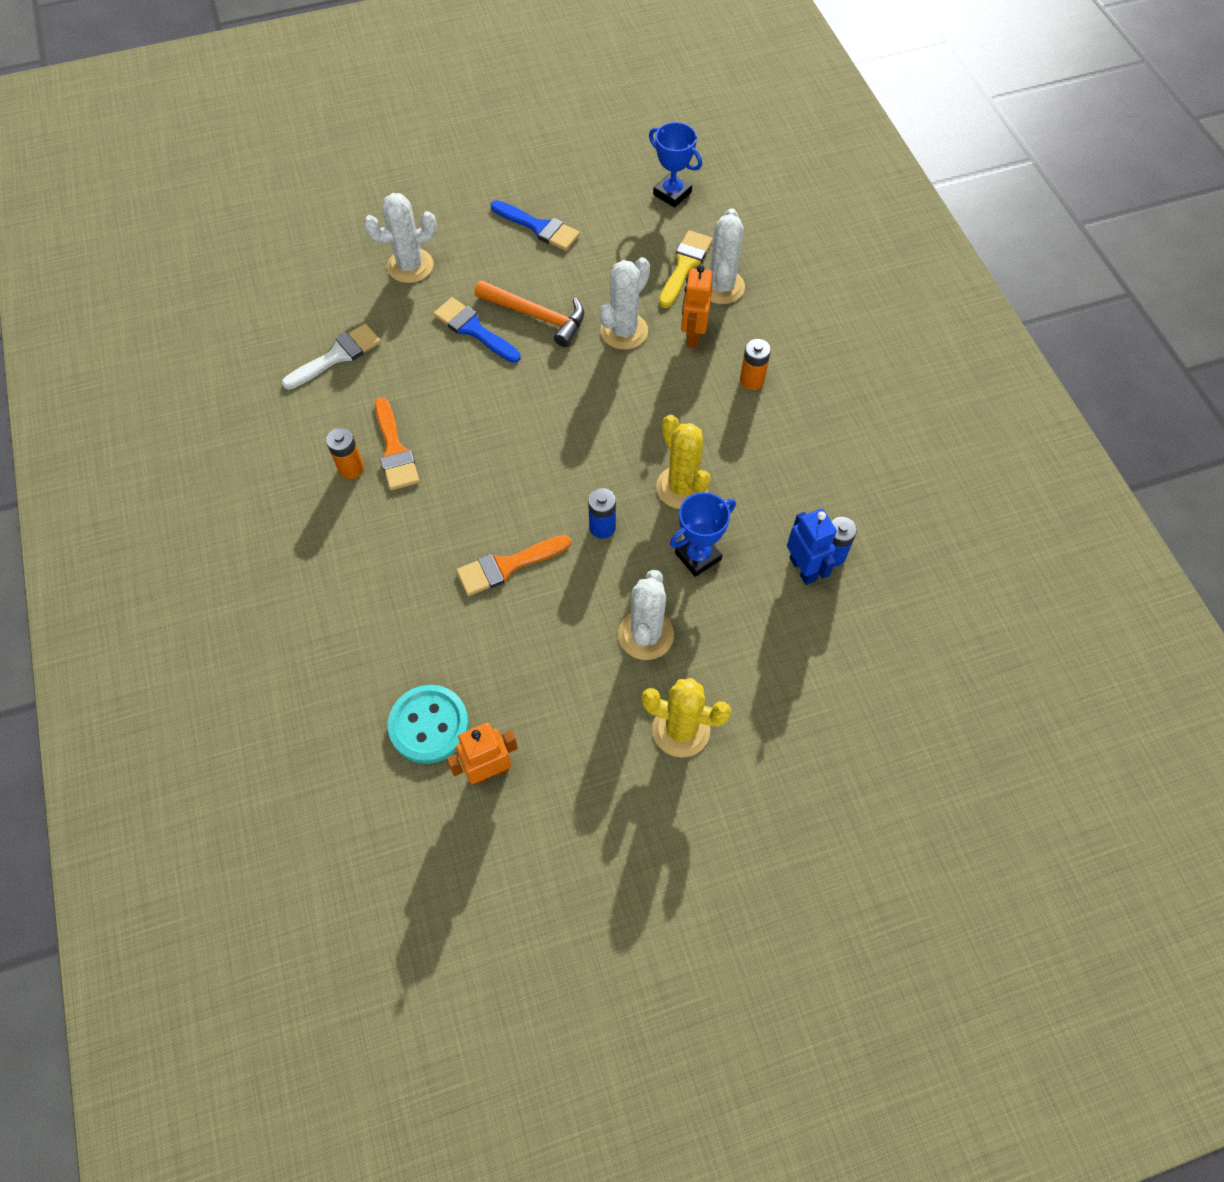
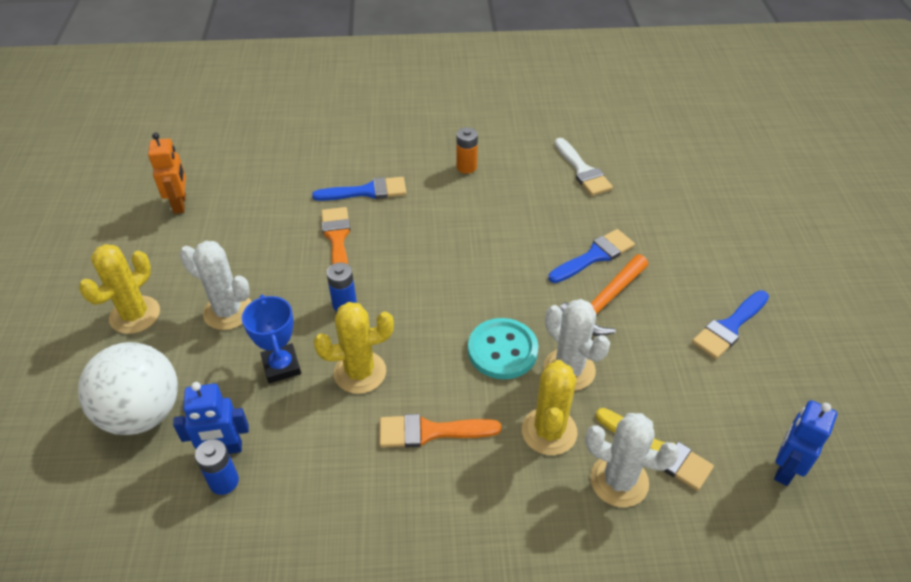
camera: 105 degrees right, 15 degrees down
white cactus [363,193,437,283] -> none
orange brush [375,397,419,490] -> orange brush moved to [380,414,501,448]
turquoise button [388,685,469,764] -> turquoise button moved to [468,318,538,379]
blue trophy [649,122,702,208] -> blue robot [774,400,837,486]
orange robot [681,265,712,348] -> yellow cactus [522,360,578,455]
orange battery [740,339,771,390] -> none
none -> white ball [78,342,178,435]
none -> blue brush [312,177,406,201]

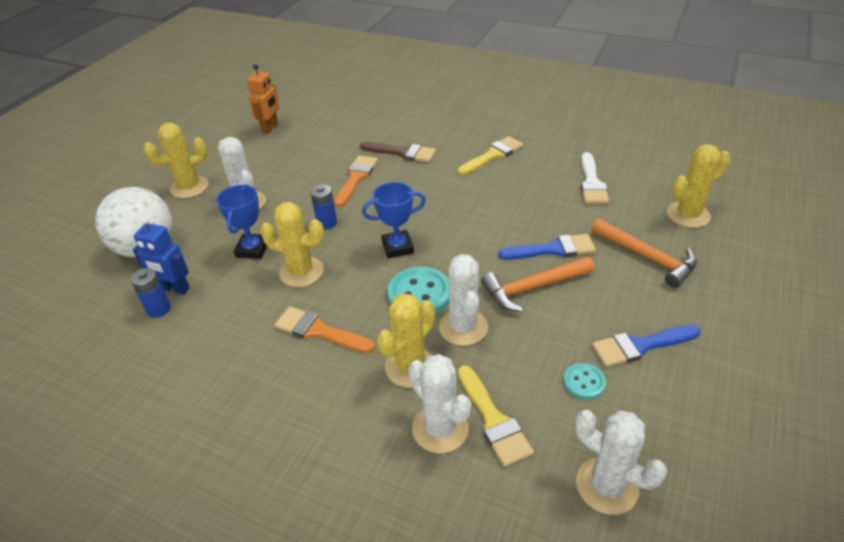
camera: 30 degrees right, 5 degrees down
blue brush [312,177,406,201] -> brown brush [360,142,436,162]
orange battery [456,127,478,174] -> yellow brush [458,136,523,175]
blue robot [774,400,837,486] -> white cactus [575,410,668,515]
none -> blue trophy [362,182,426,259]
none -> turquoise button [564,363,606,400]
none -> orange hammer [592,218,697,288]
none -> yellow cactus [667,144,731,228]

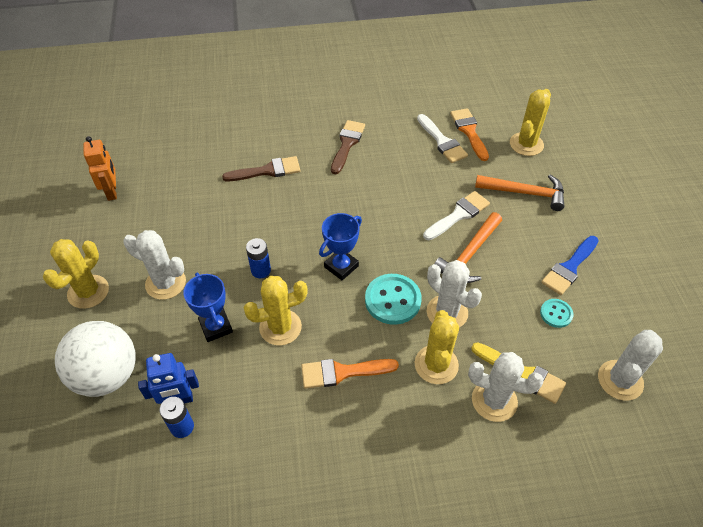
camera: 35 degrees left, 10 degrees up
orange brush [334,155,378,207] -> orange brush moved to [450,108,489,161]
yellow brush [458,136,523,175] -> brown brush [331,120,365,174]
blue brush [498,234,596,260] -> white brush [423,191,490,240]
white cactus [575,410,668,515] -> white cactus turned 60 degrees counterclockwise [598,330,663,401]

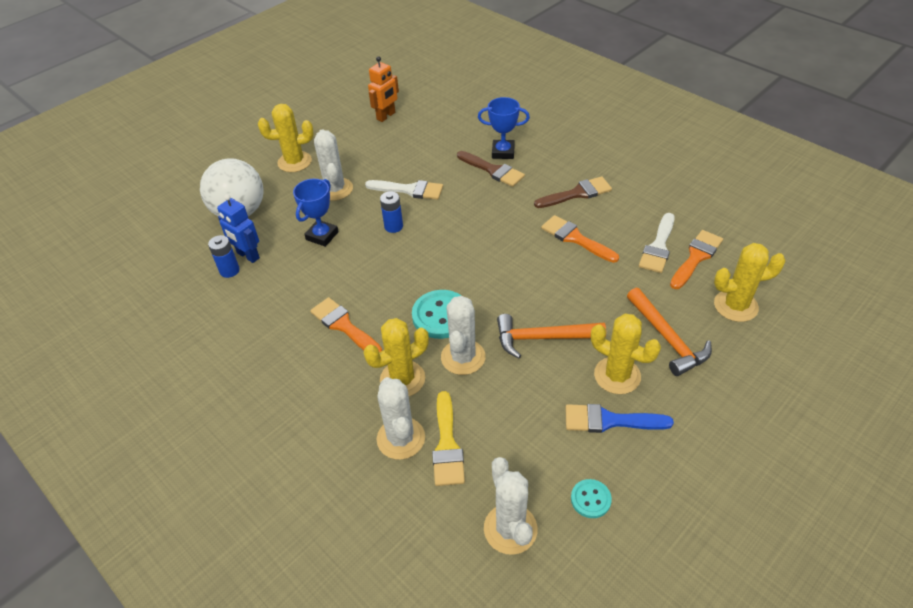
camera: 55 degrees right, 5 degrees down
yellow cactus [244,276,308,346] -> yellow cactus moved to [591,314,661,394]
blue trophy [319,213,362,280] -> blue trophy moved to [478,97,530,159]
white brush [423,191,490,240] -> white brush moved to [365,180,443,200]
turquoise button [540,299,573,328] -> turquoise button moved to [571,479,612,518]
white cactus [598,330,663,401] -> white cactus turned 75 degrees clockwise [484,457,537,555]
none -> orange brush [541,215,619,263]

